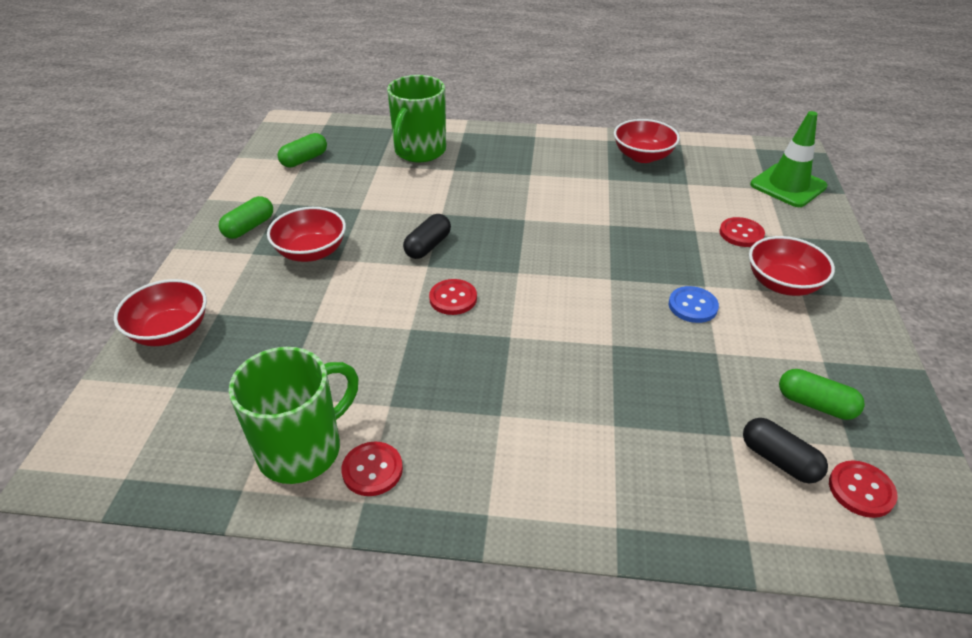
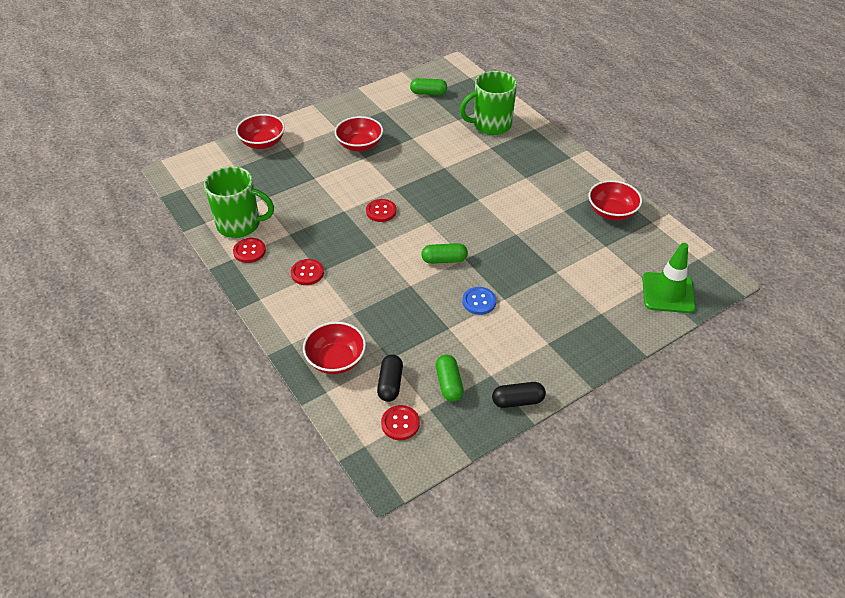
camera: 50 degrees right, 5 degrees up
green capsule [219,196,273,239] -> green capsule moved to [421,243,468,264]
black capsule [403,214,451,259] -> black capsule moved to [492,382,546,408]
red button [719,217,765,247] -> red button moved to [291,259,324,285]
red bowl [749,236,835,296] -> red bowl moved to [303,322,366,374]

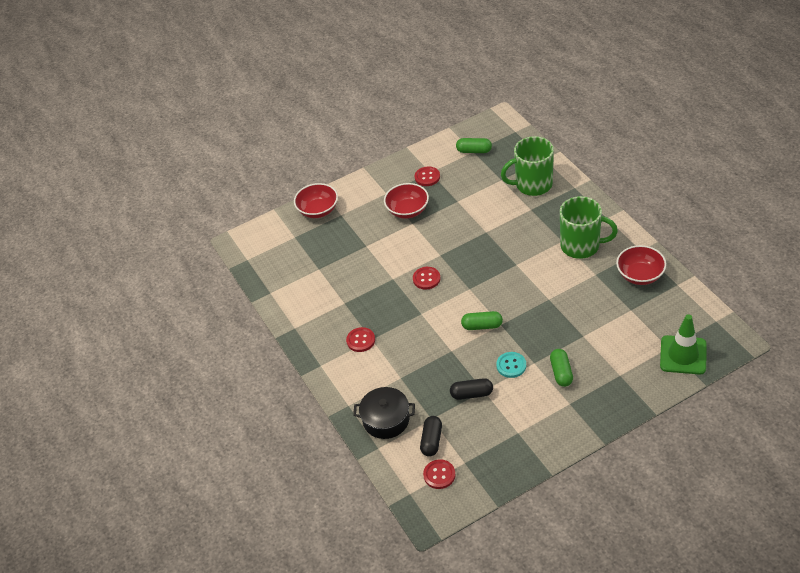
camera: 10 degrees right, 0 degrees up
green mug [204,166,274,238] -> green mug moved to [560,196,618,259]
red button [233,238,266,263] -> red button moved to [415,167,440,186]
red bowl [303,322,366,374] -> black pot [353,387,415,439]
green capsule [436,354,464,402] -> green capsule moved to [550,349,573,387]
blue button [462,287,496,315] -> turquoise button [496,352,526,378]
black capsule [492,382,546,408] -> black capsule moved to [450,378,493,400]

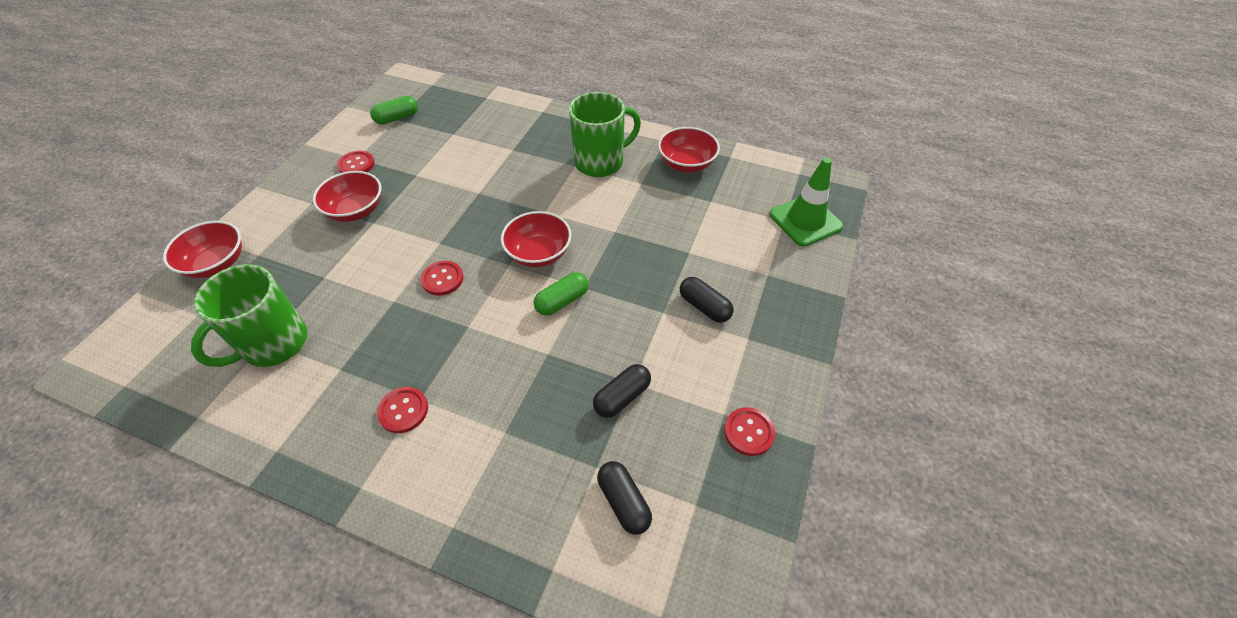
camera: 45 degrees left, 5 degrees up
black pot [353,387,415,439] -> none
red button [423,459,455,489] -> red button moved to [724,407,775,456]
turquoise button [496,352,526,378] -> none
green mug [501,136,554,196] -> green mug moved to [191,264,307,367]
green capsule [550,349,573,387] -> black capsule [680,277,734,323]
none -> red bowl [501,211,571,267]

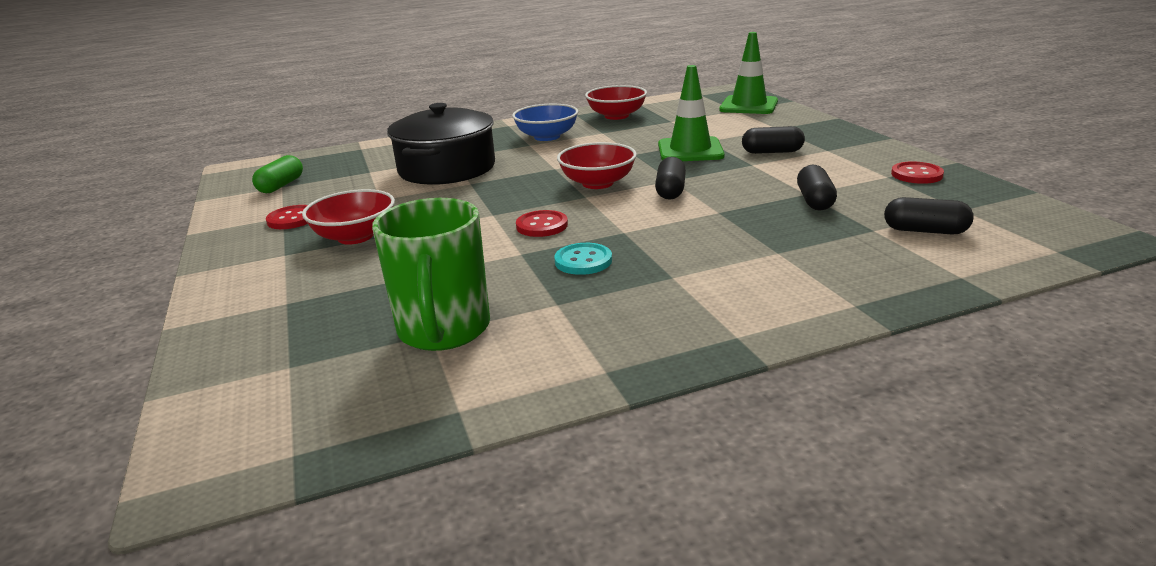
camera: 40 degrees left, 25 degrees down
red bowl [163,221,242,278] -> none
red button [377,387,428,433] -> none
green capsule [534,272,589,316] -> black capsule [655,157,686,200]
green mug [569,92,641,177] -> blue bowl [512,104,578,141]
none -> black pot [387,103,495,185]
none -> turquoise button [554,243,612,275]
none -> green traffic cone [658,65,725,161]

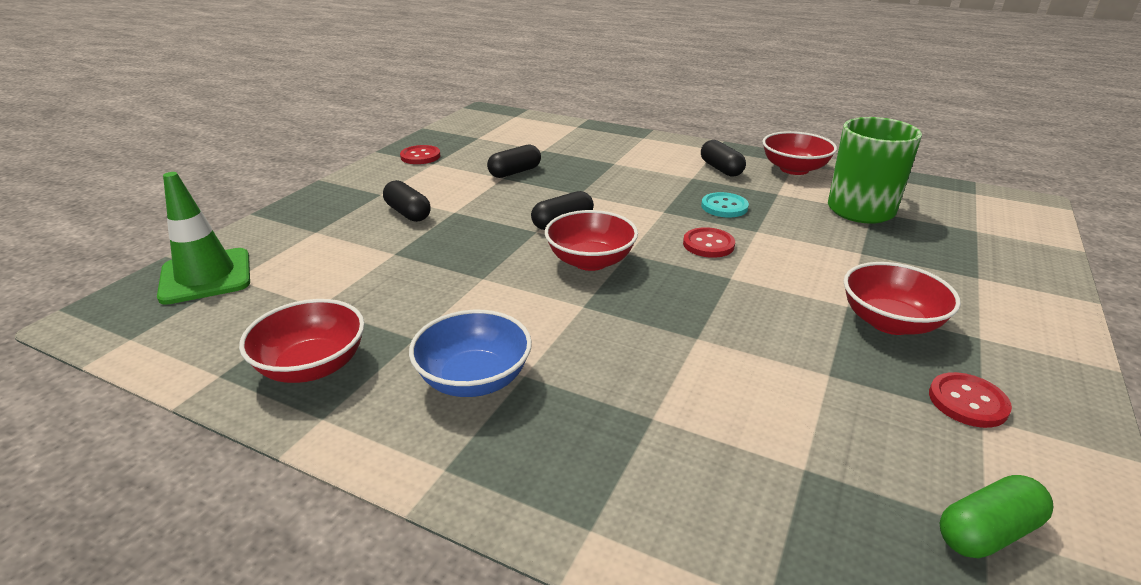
camera: 135 degrees left, 5 degrees up
black pot [387,103,495,185] -> none
green traffic cone [658,65,725,161] -> none
black capsule [884,197,974,234] -> black capsule moved to [701,140,746,177]
none -> red bowl [762,131,837,175]

